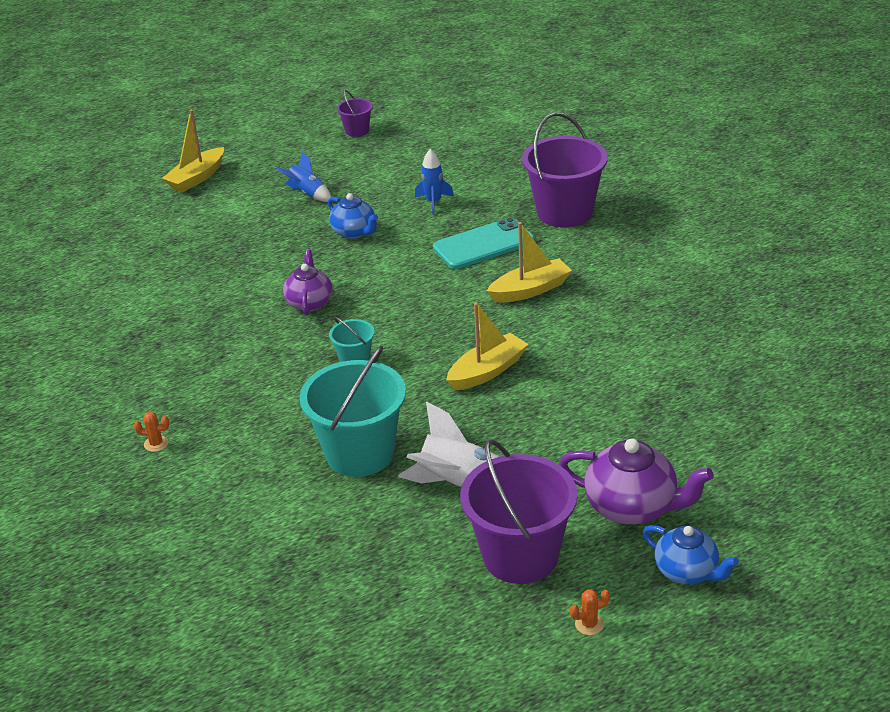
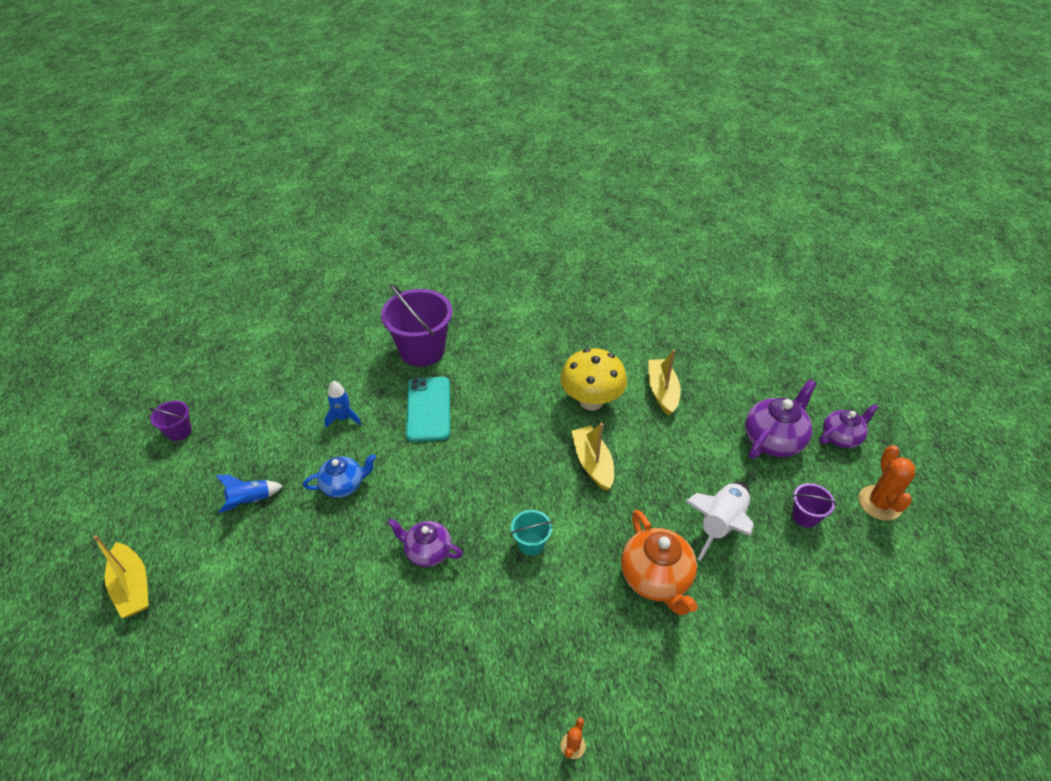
camera: 70 degrees left, 10 degrees up
turquoise bucket [299,346,406,477] -> orange teapot [621,510,698,615]
purple bucket [460,439,578,584] -> purple bucket [792,483,837,528], size x0.48
yellow boat [487,222,572,303] -> yellow boat moved to [648,349,681,416]
orange cactus [570,589,610,635] -> orange cactus [859,445,916,521], size x2.12
blue teapot [643,525,739,585] -> purple teapot [819,404,879,448]
none -> yellow mushroom [560,348,627,411]

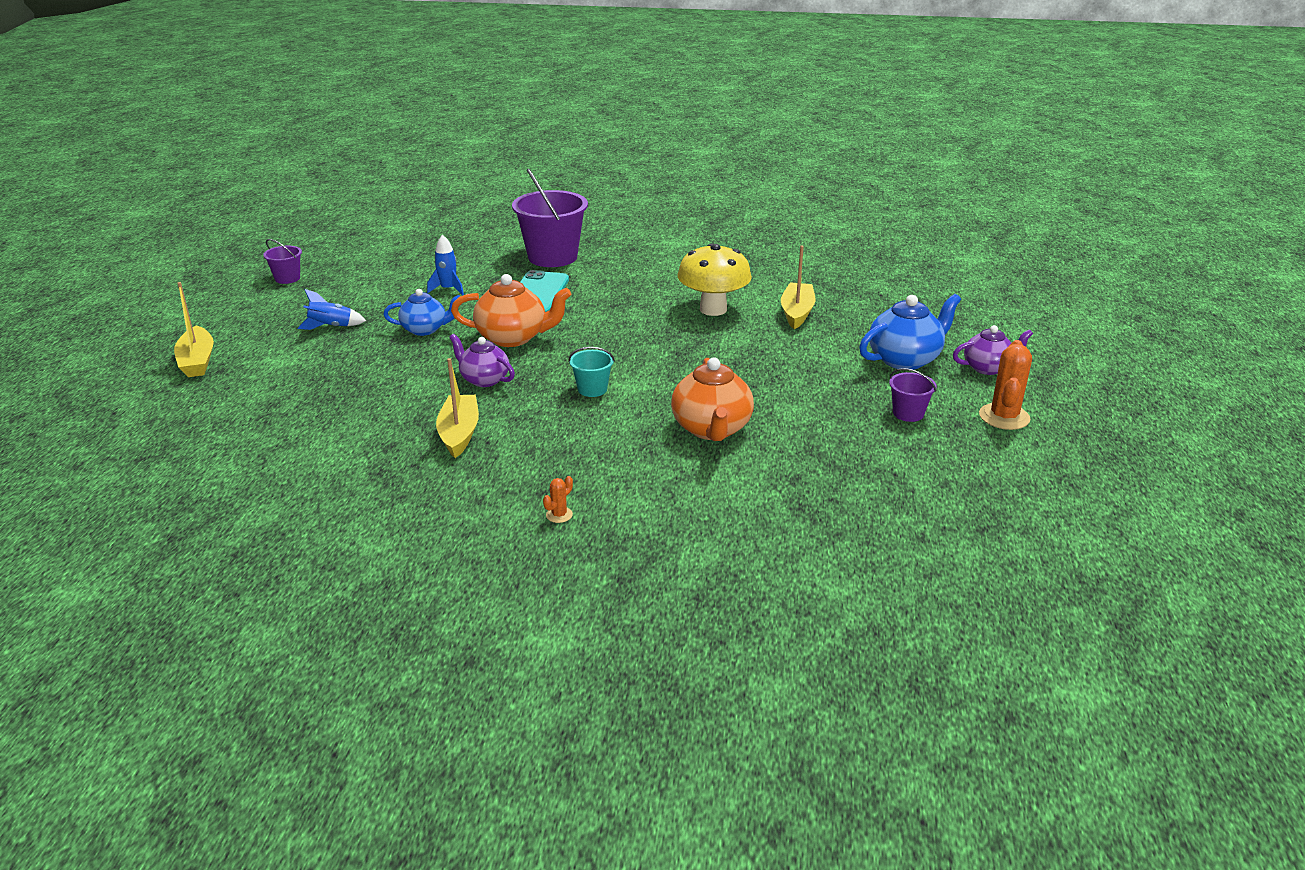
camera: 15 degrees right, 15 degrees down
yellow boat [571,423,614,491] -> yellow boat moved to [436,358,479,458]
white rocket [685,482,754,561] -> none
purple teapot [745,379,817,459] -> blue teapot [859,294,961,370]
none -> orange teapot [451,274,571,347]

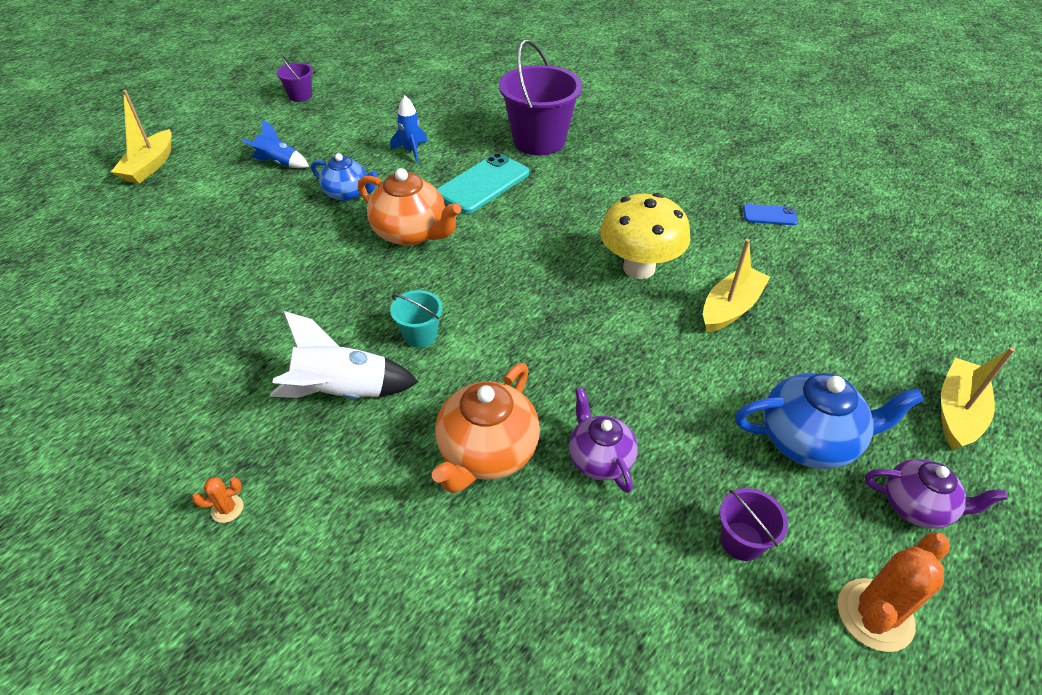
camera: 30 degrees right, 15 degrees up
yellow boat [436,358,479,458] -> yellow boat moved to [941,347,1015,450]
purple teapot [449,334,515,387] -> purple teapot moved to [569,388,638,493]
none -> white rocket [270,311,418,399]
none -> blue phone [743,204,798,225]

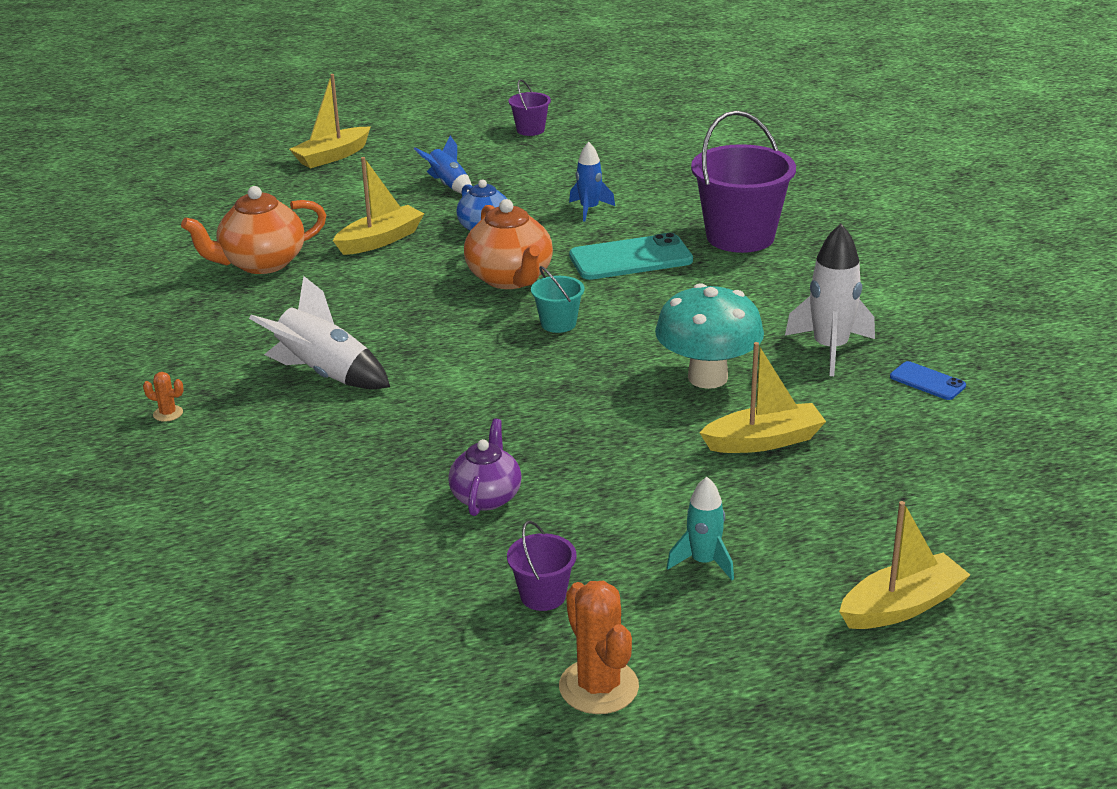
camera: 35 degrees right, 15 degrees down
turquoise bucket [390,290,443,348] -> turquoise bucket moved to [531,266,584,333]
orange teapot [432,363,540,493] -> orange teapot moved to [181,186,326,274]
yellow mushroom [600,193,691,279] -> turquoise mushroom [655,283,764,389]
blue teapot [735,373,924,469] -> turquoise rocket [667,477,734,580]
orange cactus [838,532,950,652] -> orange cactus turned 75 degrees clockwise [559,581,639,714]
purple teapot [865,459,1008,529] -> none
none -> yellow boat [333,157,424,255]
none -> white rocket [785,224,875,376]

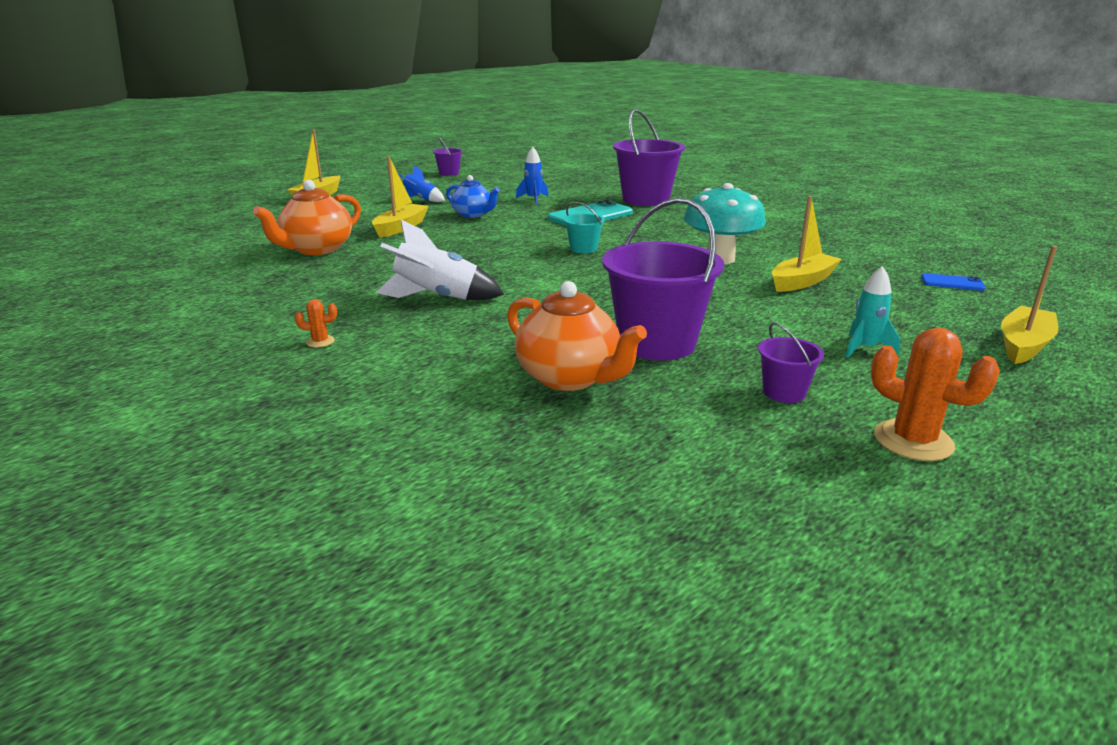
camera: 25 degrees left, 5 degrees down
purple teapot [448,419,522,516] -> purple bucket [602,198,724,361]
orange teapot [464,199,553,289] -> orange teapot moved to [507,281,647,391]
white rocket [785,224,875,376] -> none
blue phone [890,361,966,400] -> blue phone moved to [921,273,986,291]

